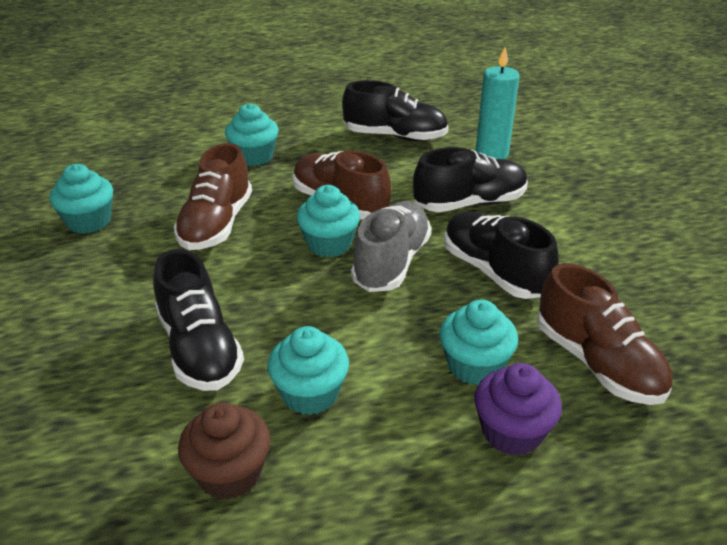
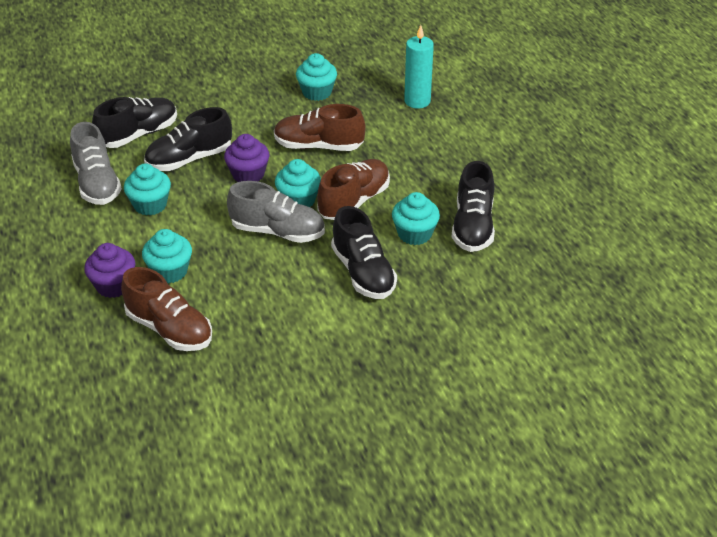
camera: 85 degrees right, 5 degrees up
brown cupcake [178,403,270,500] -> grey shoe [70,122,122,205]
turquoise cupcake [225,103,279,166] -> turquoise cupcake moved to [392,192,440,245]
black shoe [444,211,559,299] -> black shoe moved to [92,97,177,148]
turquoise candle [476,47,520,159] -> turquoise candle moved to [404,25,434,109]
brown shoe [537,263,672,405] -> brown shoe turned 105 degrees counterclockwise [121,267,212,351]
none -> purple cupcake [224,134,269,182]

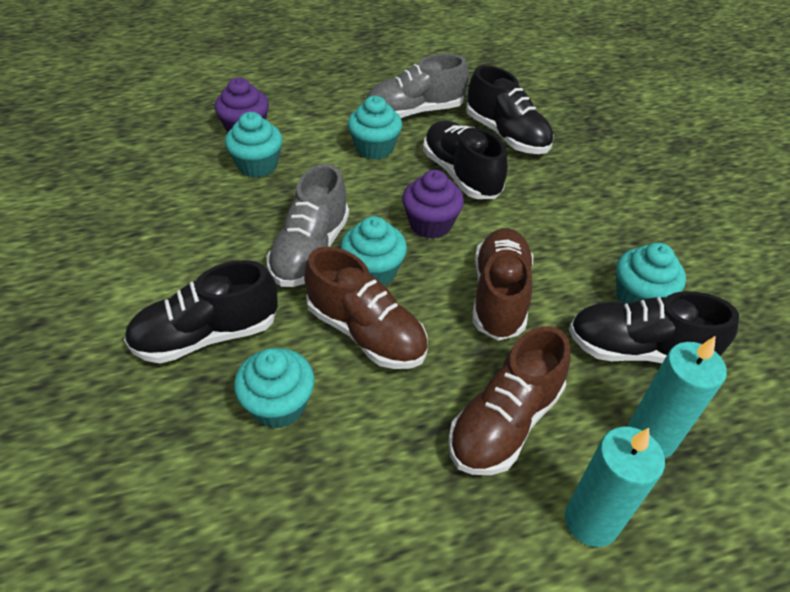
camera: 90 degrees right, 5 degrees up
brown shoe [121,267,212,351] -> brown shoe moved to [448,326,571,475]
black shoe [452,161,495,252] -> black shoe moved to [569,291,739,363]
none -> turquoise candle [565,427,665,547]

